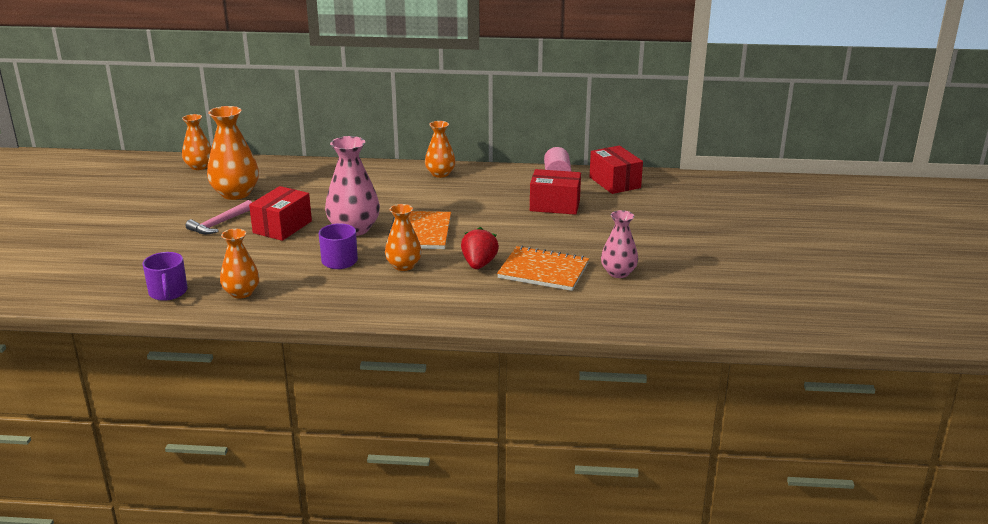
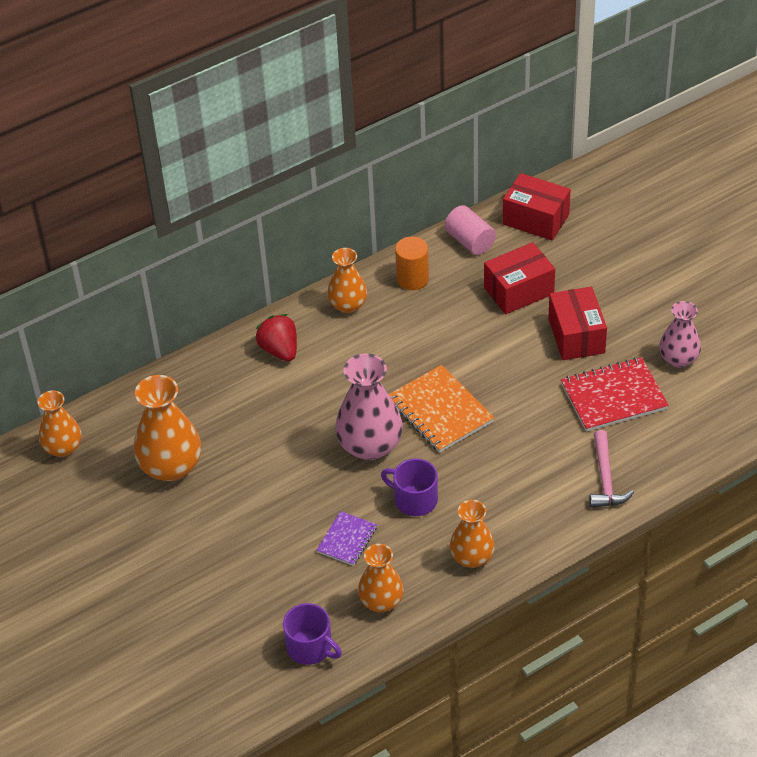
camera: 35 degrees left, 20 degrees up
pink hammer [185,200,252,234] -> pink hammer moved to [590,430,634,508]
red box [249,186,312,241] -> red box moved to [548,286,607,360]
orange vase [385,204,422,271] -> orange vase moved to [450,500,495,568]
red strawberry [461,227,499,269] -> red strawberry moved to [255,314,297,361]
orange notebook [497,246,589,291] -> red notebook [561,357,669,432]
none -> purple notebook [316,511,377,566]
none -> orange cylinder [395,236,429,290]

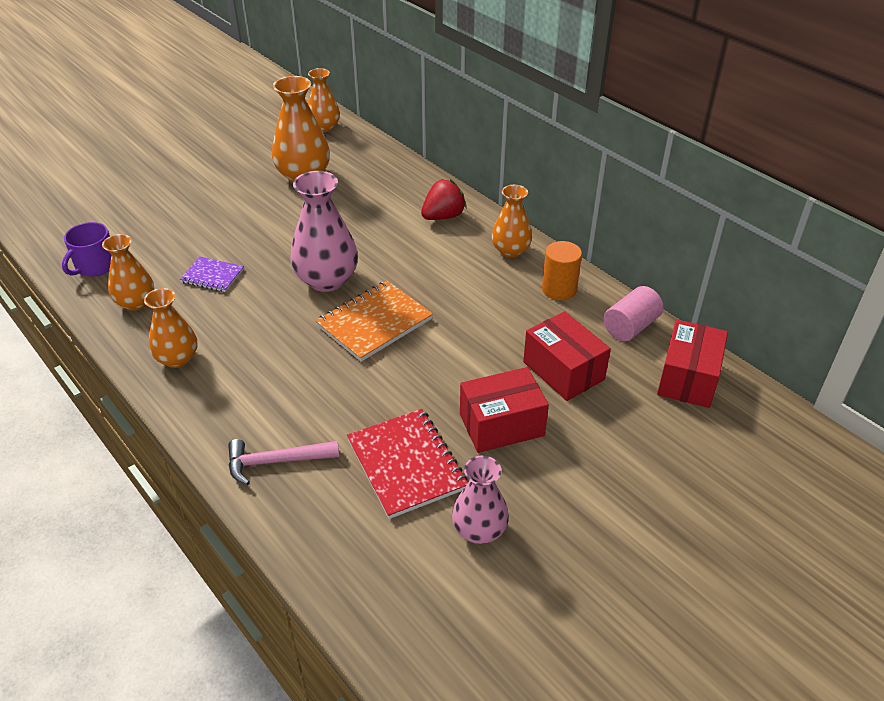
camera: 80 degrees right, 5 degrees down
purple mug [381,458,438,516] -> none

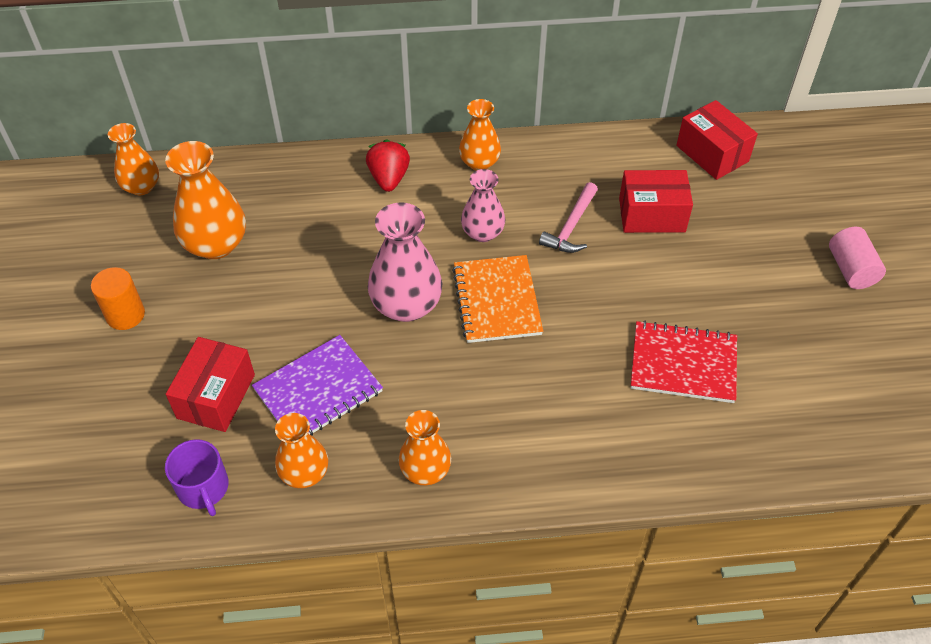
camera: 55 degrees left, 10 degrees up
purple notebook [180,257,244,292] -> purple notebook [252,335,383,436], size x1.74
pink hammer [228,439,339,485] -> pink hammer moved to [539,182,598,253]
pink vase [452,456,509,544] -> pink vase moved to [461,169,505,242]
red box [460,367,549,453] -> red box moved to [166,337,255,432]
orange cylinder [542,241,582,300] -> orange cylinder moved to [91,267,145,330]
pink cylinder [603,286,663,341] -> pink cylinder moved to [829,227,886,289]

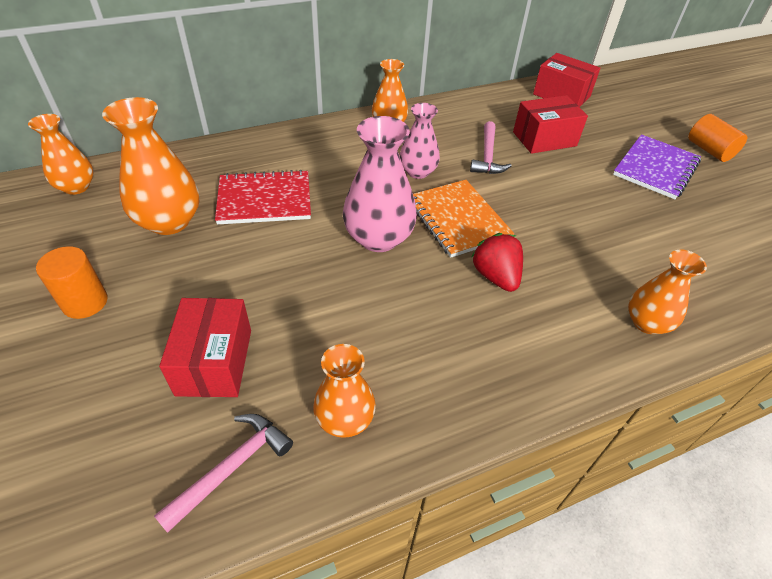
camera: 20 degrees left, 5 degrees down
purple mug [165,439,229,516] -> pink hammer [154,414,293,533]
purple notebook [252,335,383,436] -> purple notebook moved to [613,134,701,199]
red strawberry [366,139,410,192] -> red strawberry moved to [471,233,523,292]
orange vase [398,410,451,485] -> orange vase moved to [628,250,707,334]
red notebook [631,321,737,403] -> red notebook moved to [215,170,311,225]
pink cylinder [829,227,886,289] -> orange cylinder [688,114,747,162]

